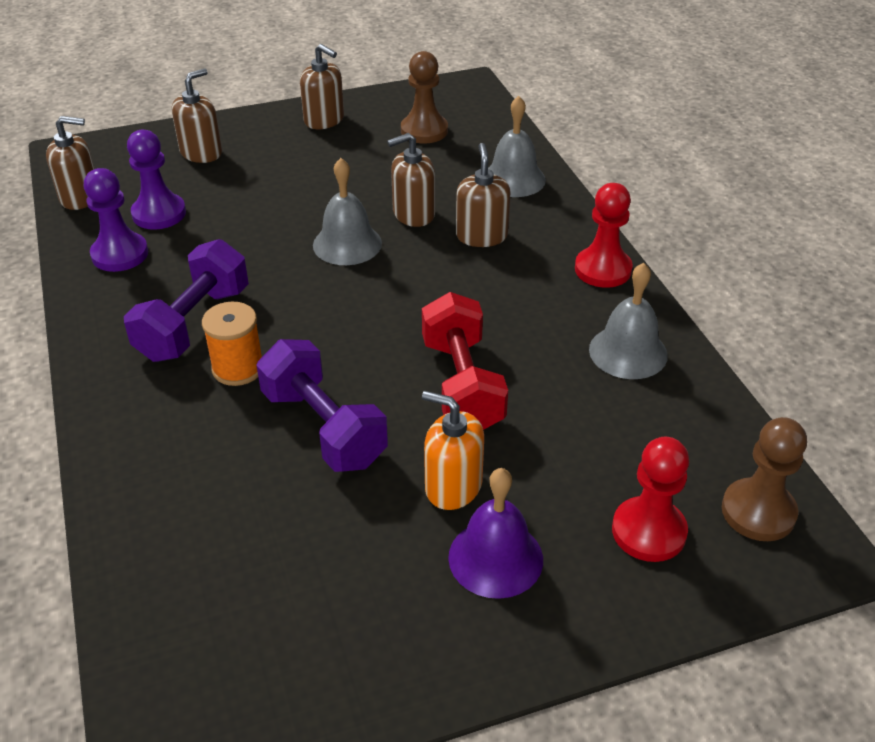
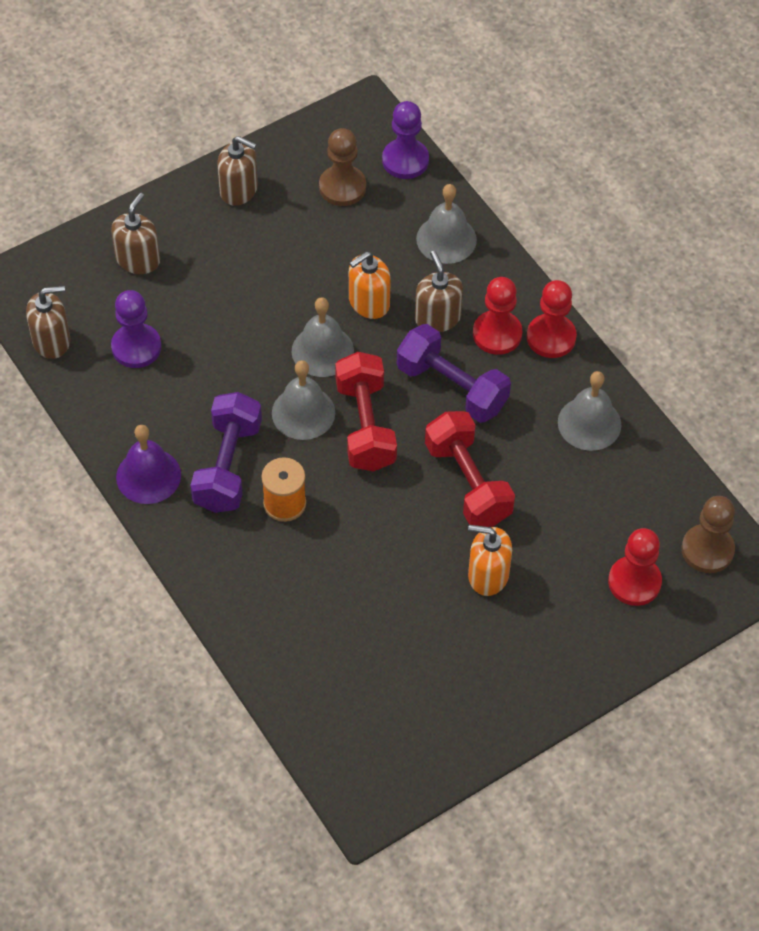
camera: 15 degrees left, 15 degrees up
purple pawn [84,168,148,272] -> purple pawn moved to [382,101,429,179]
purple dumbbell [256,339,388,472] -> purple dumbbell moved to [397,324,511,423]
brown soap dispenser [387,133,435,227] -> orange soap dispenser [349,251,391,319]
purple bell [448,468,543,599] -> purple bell moved to [116,425,181,504]
none -> grey bell [272,360,335,440]
none -> red dumbbell [335,352,397,472]
none -> red pawn [473,277,522,355]

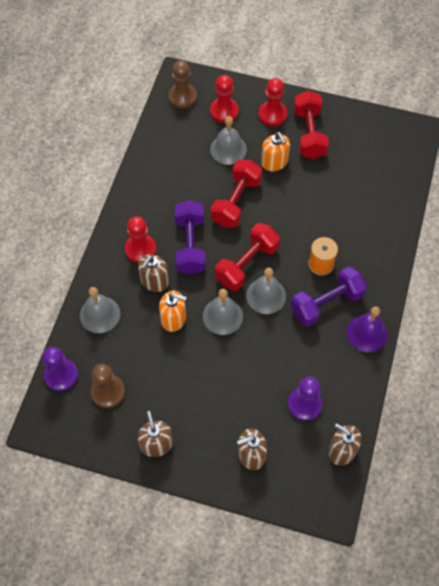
camera: 130 degrees left, 5 degrees up
red pawn [527,280,577,358] -> red pawn moved to [259,78,287,126]
grey bell [558,371,621,451] -> grey bell moved to [210,116,247,165]
none -> red dumbbell [294,91,329,159]

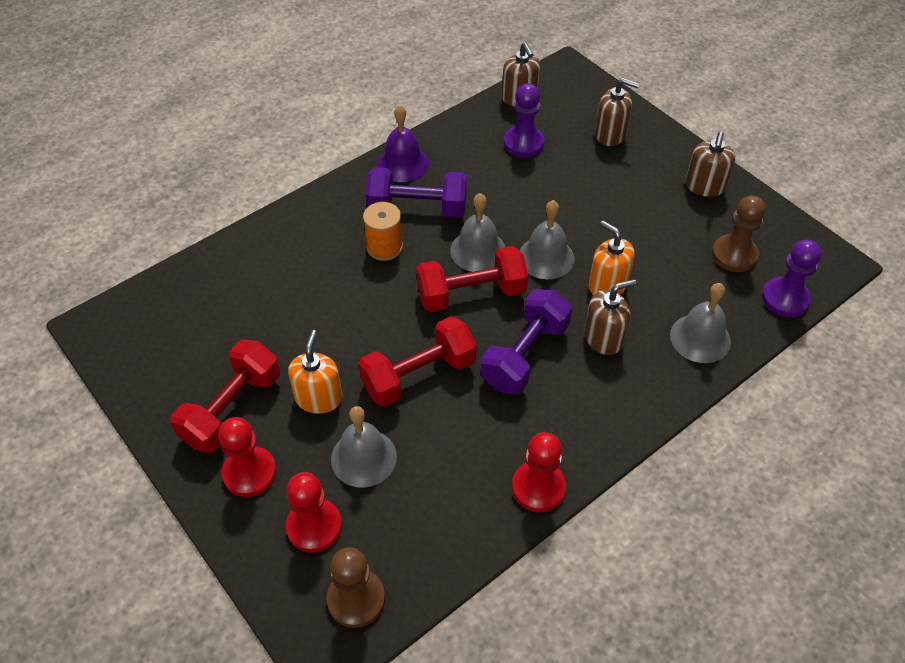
camera: 145 degrees left, 10 degrees down
red pawn [125,216,156,263] -> red pawn moved to [512,432,566,512]

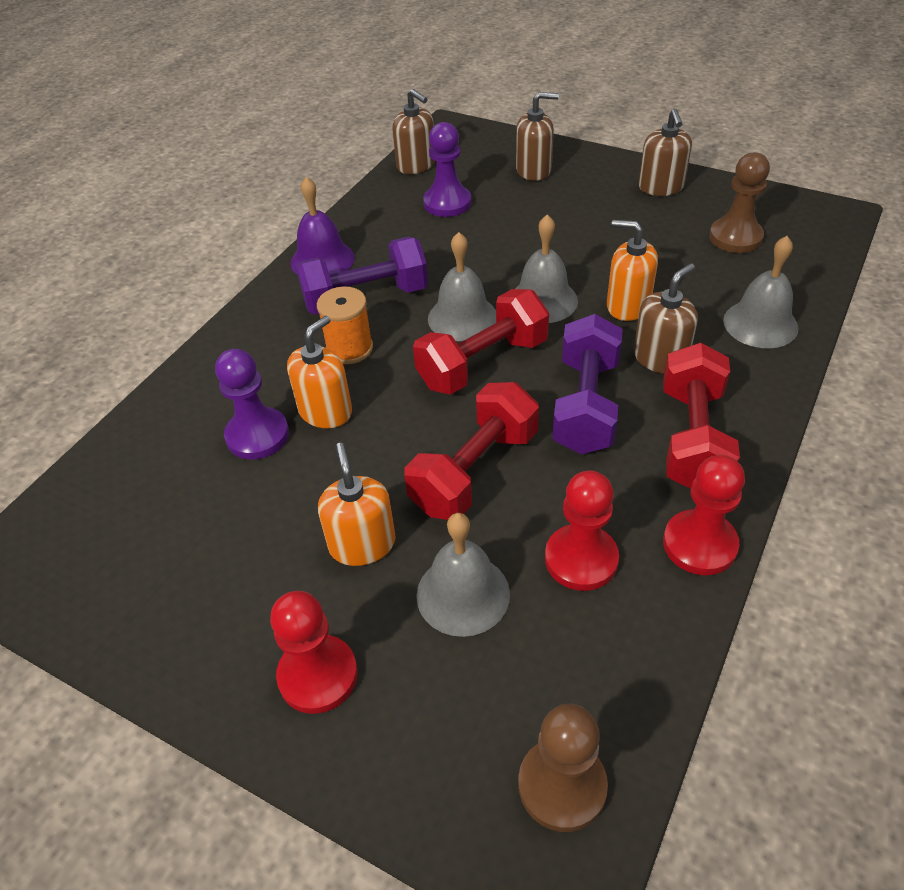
camera: 20 degrees left, 5 degrees down
red dumbbell [170,340,280,453] -> red dumbbell moved to [663,343,740,489]
red pawn [286,472,342,553] -> red pawn moved to [545,471,619,591]
purple pawn [762,240,821,317] -> purple pawn moved to [215,349,289,459]
none -> orange soap dispenser [287,316,352,428]

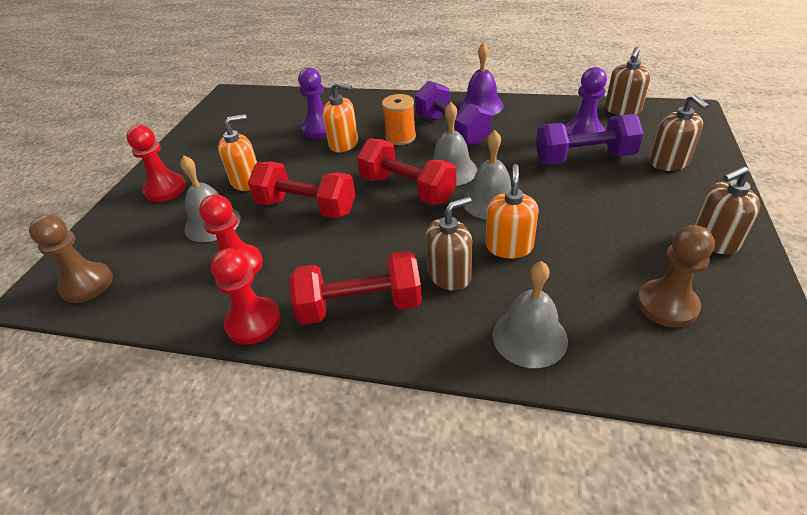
camera: 75 degrees right, 5 degrees down
purple dumbbell [552,314,623,454] -> purple dumbbell moved to [536,114,643,165]
brown soap dispenser [634,263,698,374] -> brown soap dispenser turned 60 degrees counterclockwise [426,197,472,291]

